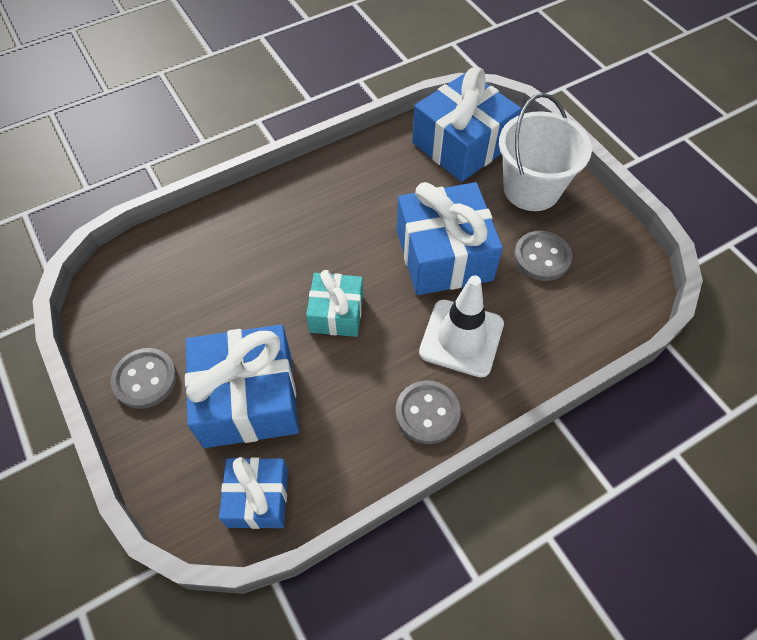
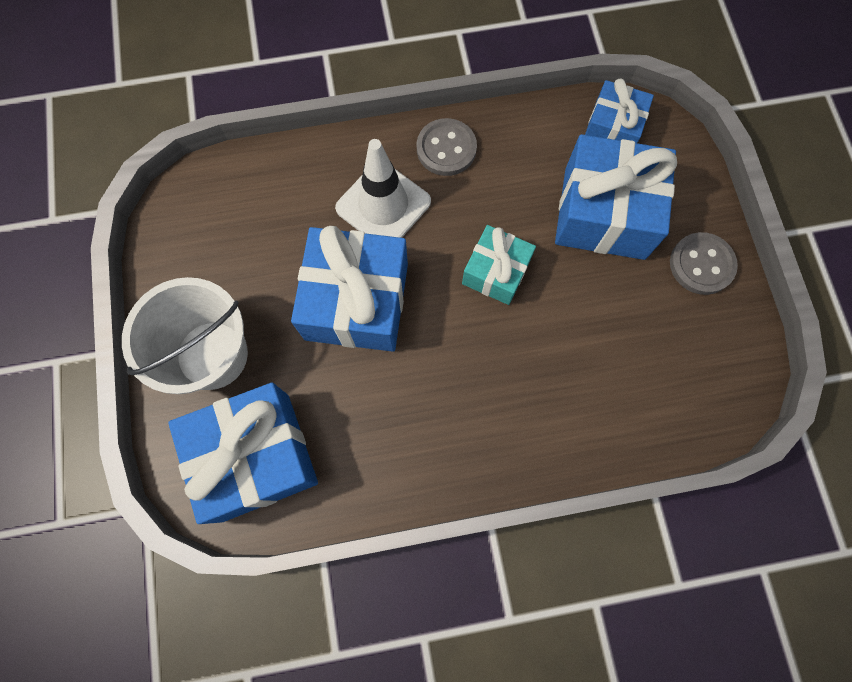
camera: 160 degrees left, 15 degrees up
grey button [514,231,572,281] -> none

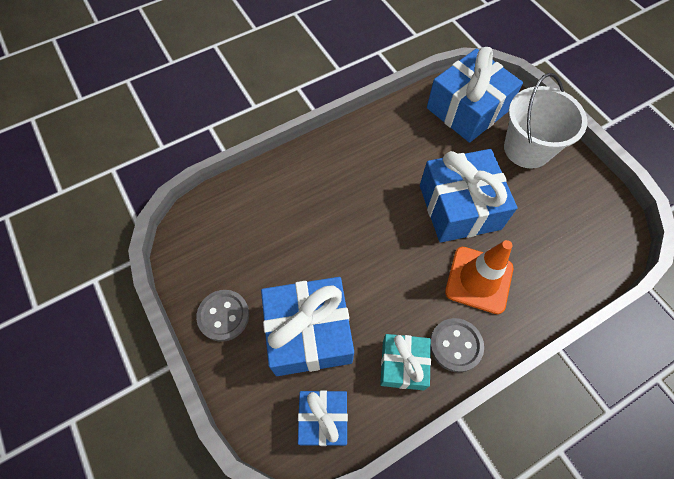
camera: 160 degrees right, 10 degrees down
white traffic cone [335,139,431,238] -> orange traffic cone [445,240,513,314]
turquoise gift [462,225,536,305] -> turquoise gift moved to [380,334,431,390]

